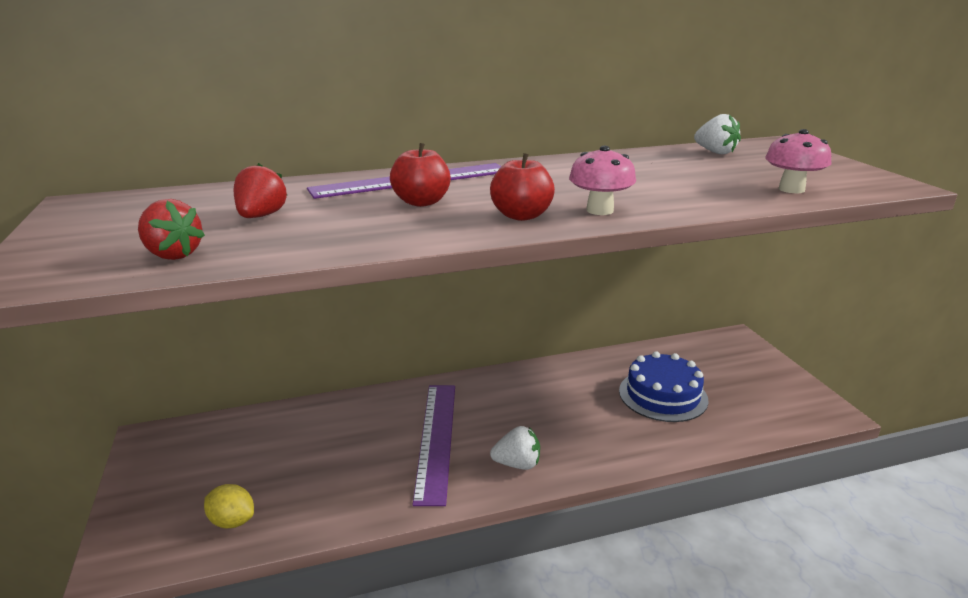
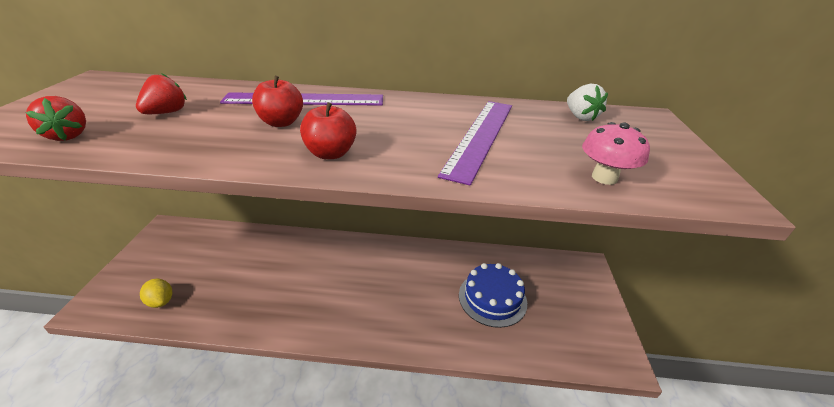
camera: 20 degrees right, 10 degrees up
purple ruler [412,385,455,506] -> purple ruler moved to [438,101,512,185]
white strawberry [490,426,540,470] -> none
pink mushroom [569,146,636,215] -> none

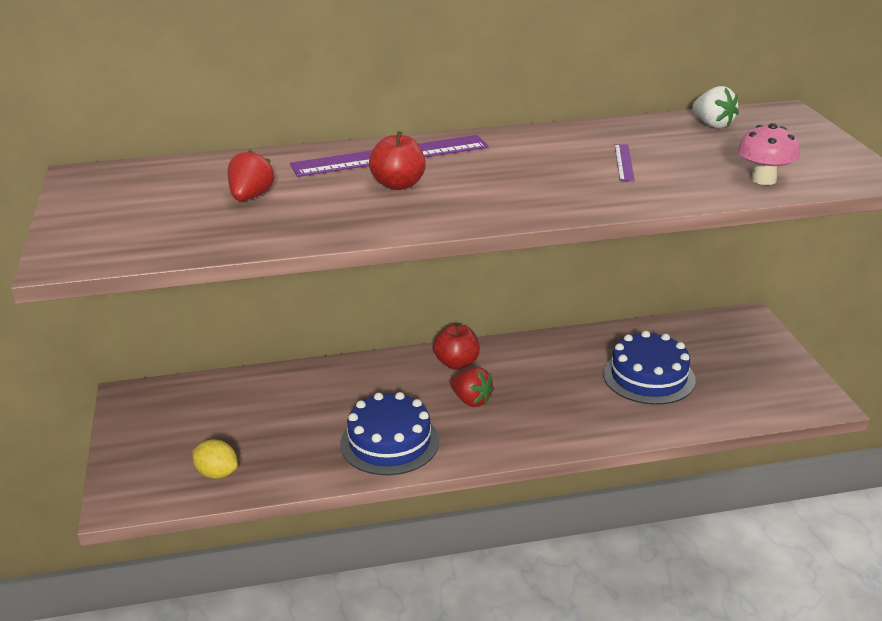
camera: 15 degrees left, 5 degrees down
red strawberry [25,96,86,141] -> red strawberry moved to [450,367,494,407]
red apple [300,102,356,159] -> red apple moved to [433,324,480,370]
purple ruler [438,101,512,185] -> purple ruler [615,144,635,181], size x0.44
none -> blue cake [340,392,439,475]

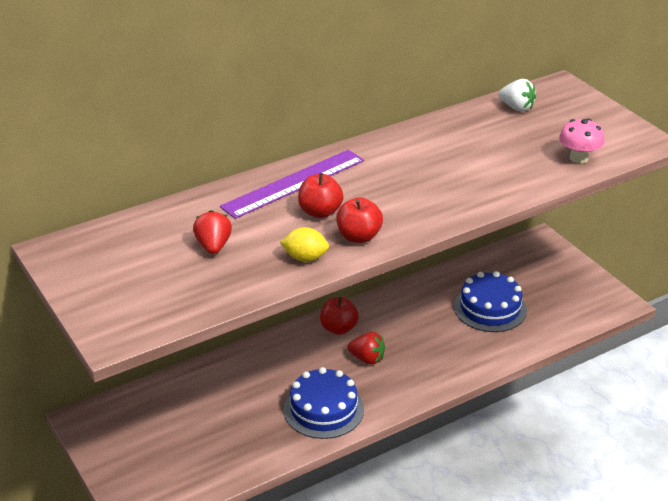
camera: 20 degrees left, 5 degrees up
yellow lemon [192,439,238,479] -> yellow lemon moved to [280,227,329,262]
purple ruler [615,144,635,181] -> none
none -> red apple [336,197,383,243]

